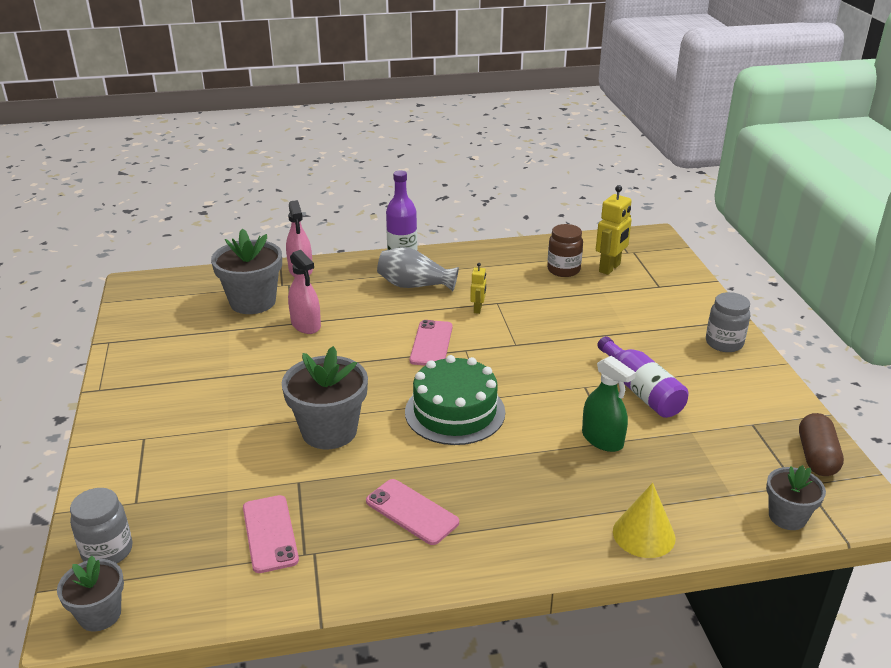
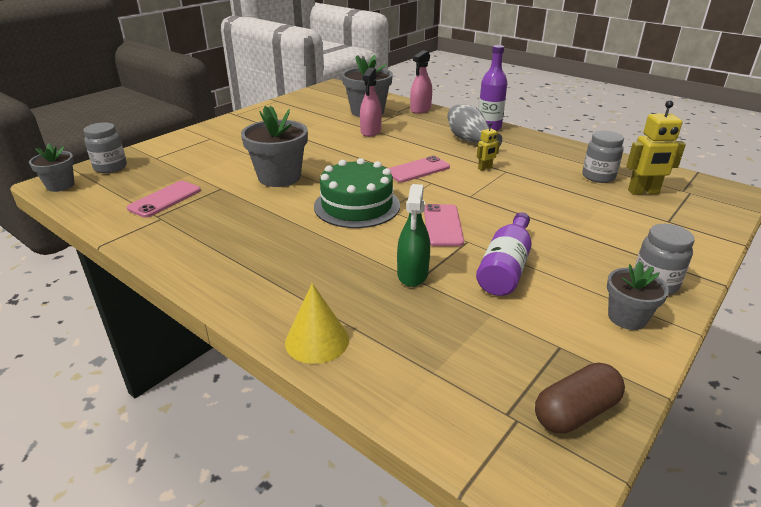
camera: 50 degrees right, 0 degrees up
pink phone [366,479,459,545] -> pink phone moved to [424,204,464,246]
brown jar [547,224,583,277] -> grey jar [582,131,624,183]
grey flower pot [766,465,826,530] -> grey flower pot moved to [607,262,669,330]

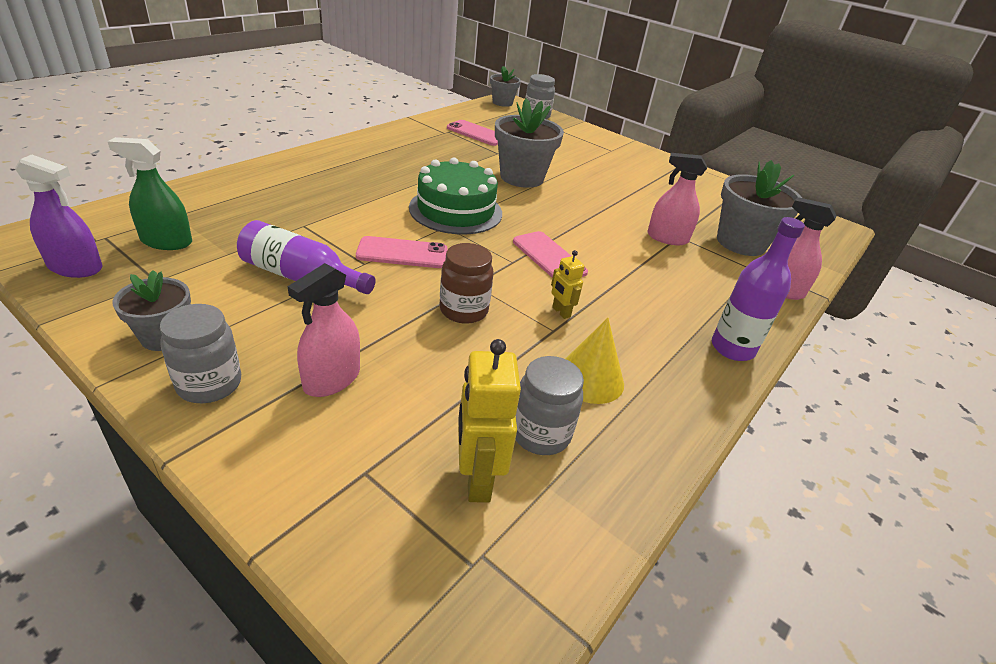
camera: 85 degrees right, 5 degrees up
yellow cone [285,283,349,364] -> yellow cone moved to [566,318,624,404]
green spray bottle [397,184,430,287] -> green spray bottle moved to [107,137,192,250]
grey vase [447,105,502,147] -> none
brown capsule [535,363,625,434] -> purple spray bottle [15,154,103,278]
none -> pink spray bottle [288,263,360,397]
none -> brown jar [440,243,494,324]

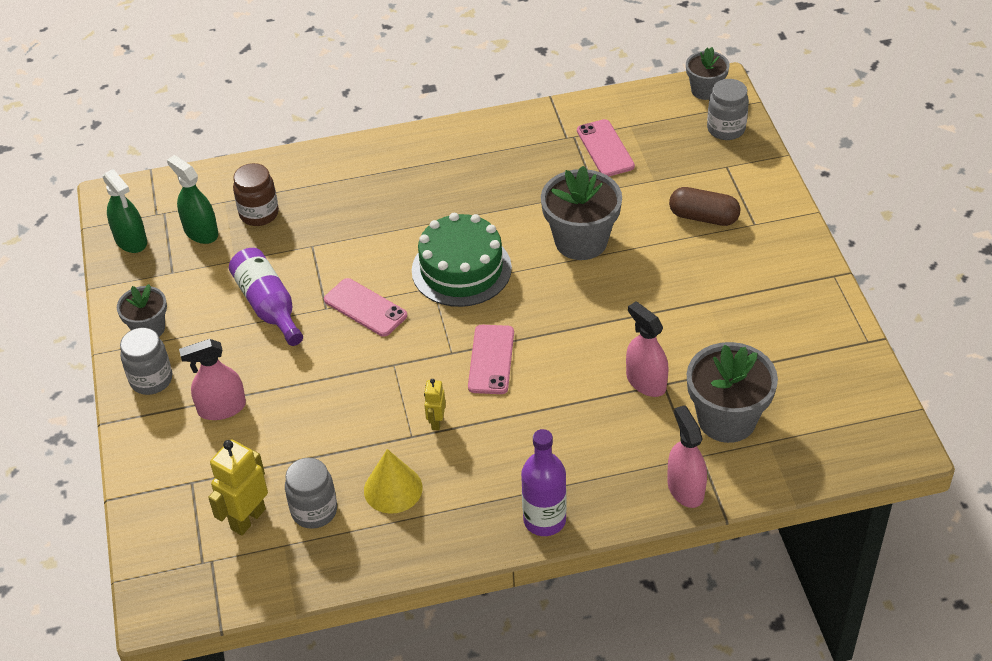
camera: 45 degrees right, 10 degrees up
purple spray bottle [15,154,103,278] -> green spray bottle [102,169,147,253]
brown jar [440,243,494,324] -> brown jar moved to [233,163,279,226]
none -> brown capsule [669,187,741,226]

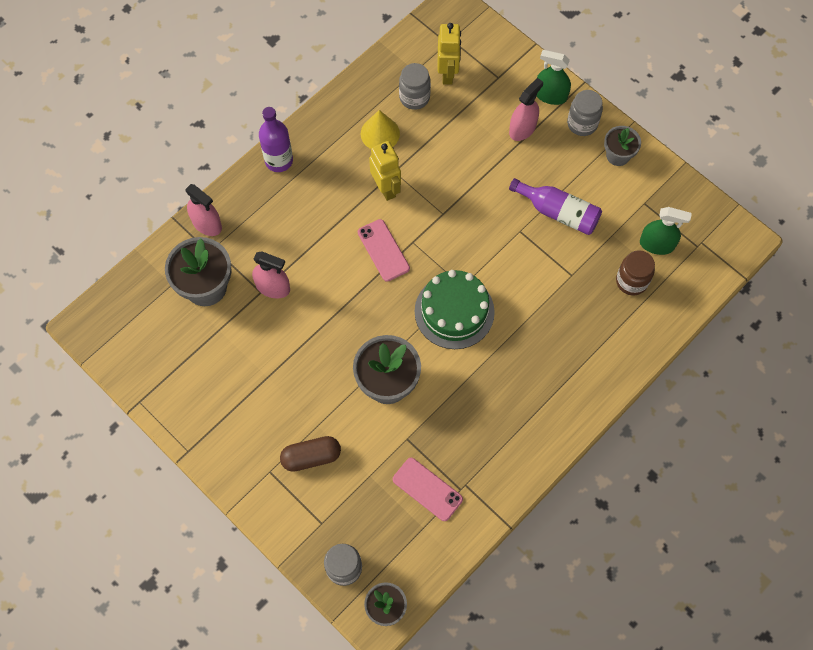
camera: 145 degrees right, 20 degrees up
green spray bottle [102,169,147,253] -> green spray bottle moved to [536,50,571,105]
pink phone [324,278,407,337] -> none
yellow robot [424,379,446,430] -> yellow robot [369,141,401,201], size x1.82

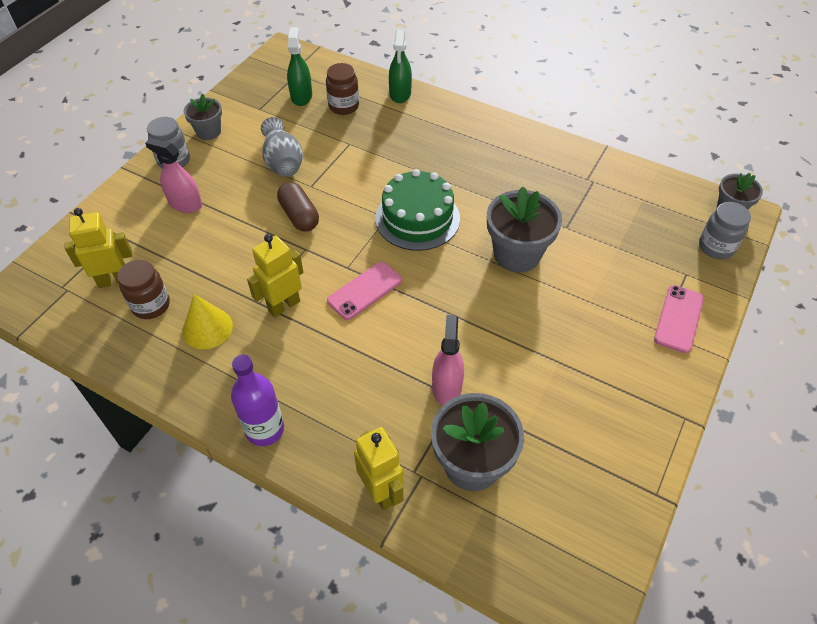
camera: 105 degrees left, 15 degrees down
pink spray bottle [185,184,222,236] -> yellow robot [354,427,403,510]
brown capsule [280,436,341,472] -> brown capsule moved to [277,182,319,232]
pink phone [393,458,463,521] -> pink phone moved to [654,285,704,353]
grey jar [399,63,431,110] -> brown jar [118,260,170,319]
purple bottle [509,178,602,235] -> grey vase [261,117,303,177]
green spray bottle [536,50,571,105] -> green spray bottle moved to [389,30,412,103]

